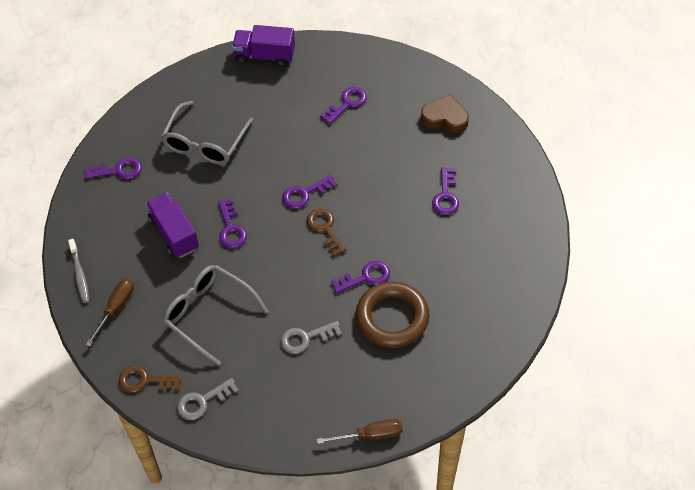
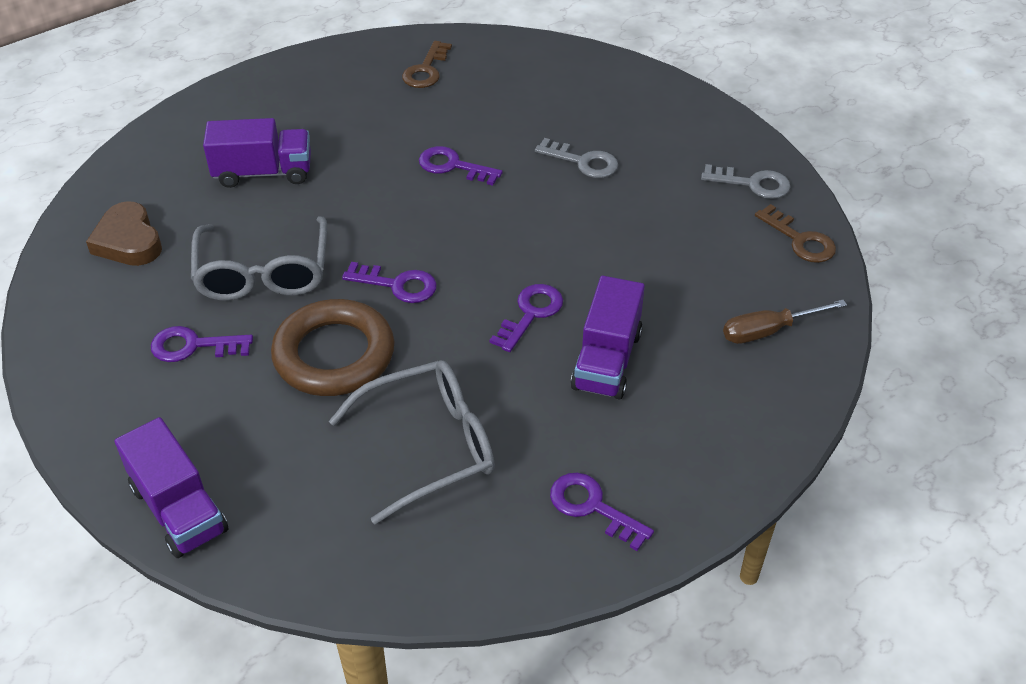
camera: 135 degrees left, 10 degrees down
grey toothbrush [68,239,89,303] -> none
grey glasses [163,265,268,366] -> grey glasses moved to [191,216,327,301]
brown key [307,209,346,256] -> brown key moved to [402,41,452,88]
brown screwdriver [317,419,403,444] -> none
brown ring [356,281,430,348] -> brown ring moved to [271,299,395,396]
purple key [432,167,459,215] -> purple truck [203,118,311,188]

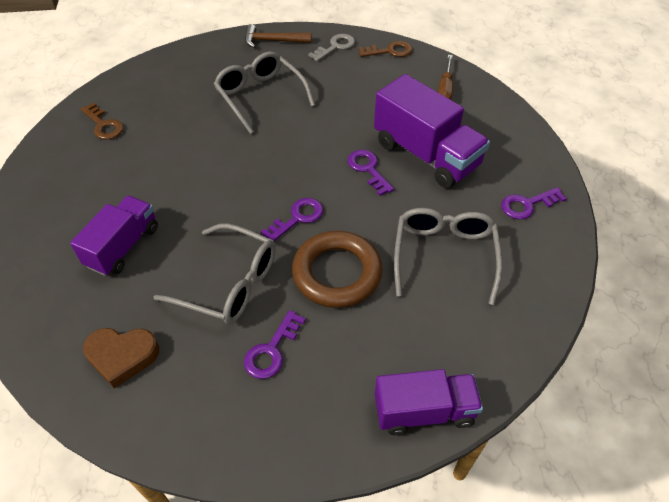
camera: 60 degrees left, 5 degrees up
purple key [419,146,503,186] -> none
grey key [535,138,618,178] -> grey glasses [214,52,315,134]
purple truck [571,276,645,399] -> purple truck [374,74,490,188], size x1.53
none -> brown hammer [245,24,311,48]

